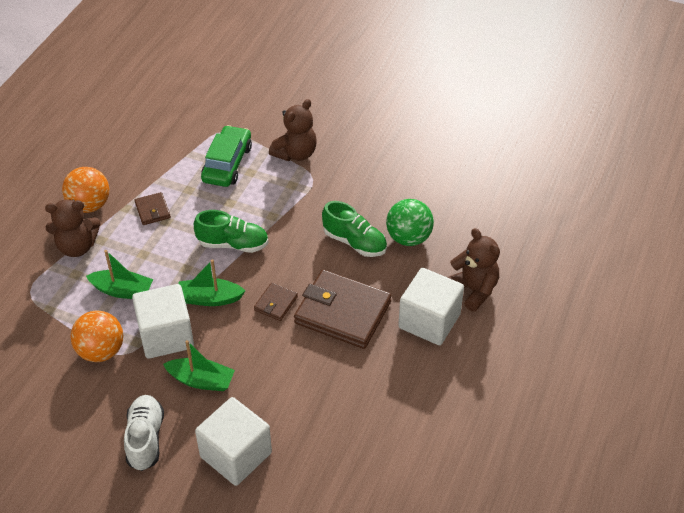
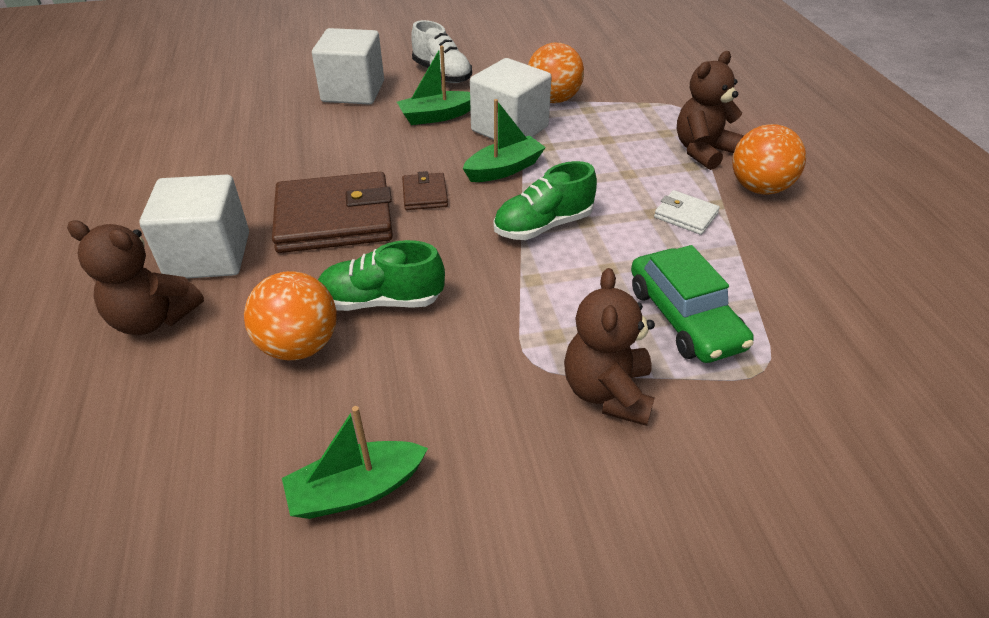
camera: 145 degrees right, 5 degrees down
green boat [86,250,153,299] -> green boat moved to [282,406,428,519]
brown wallet [134,192,171,225] -> white wallet [654,190,720,235]
green ball [386,199,434,246] -> orange ball [244,271,337,360]

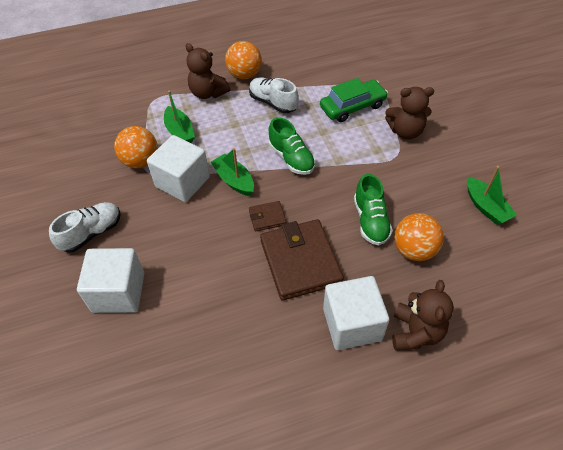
camera: 95 degrees left, 10 degrees up
green boat [397,45,471,125] -> green boat moved to [164,90,195,143]
white wallet [654,190,720,235] -> white shoe [249,77,299,113]

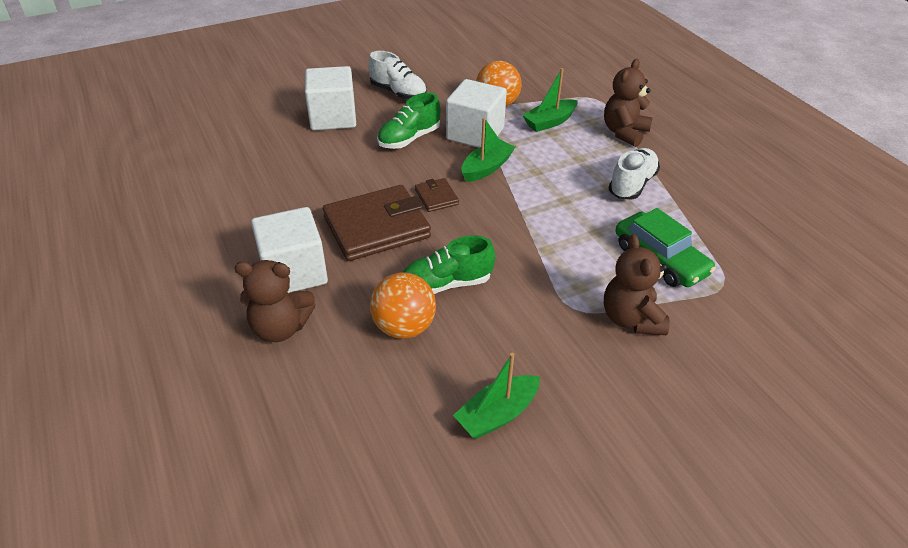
camera: 80 degrees right, 10 degrees down
orange ball [225,41,262,79] -> none
green shoe [269,117,315,175] -> green shoe moved to [377,92,440,149]

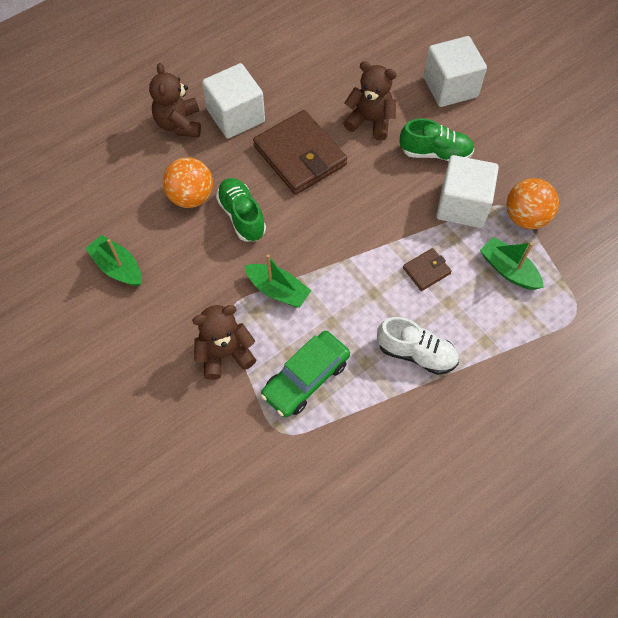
camera: 80 degrees right, 20 degrees up
white shoe [368,51,427,100] -> none
green shoe [377,92,440,149] -> green shoe turned 150 degrees clockwise [399,118,474,161]
brown wallet [415,178,459,212] -> brown wallet moved to [403,248,452,291]
green boat [462,117,515,182] -> green boat moved to [245,254,312,308]
brown teddy bear [604,59,652,147] -> brown teddy bear moved to [343,61,396,141]

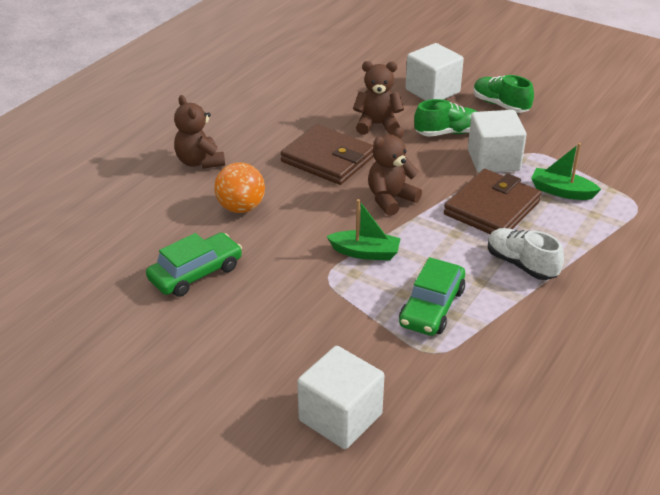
camera: 20 degrees left, 25 degrees down
green boat [85,235,141,286] -> green car [146,233,242,297]
brown teddy bear [192,305,256,380] -> brown teddy bear moved to [368,127,422,216]
white cube [202,63,265,138] -> white cube moved to [297,346,384,449]
green shoe [216,178,266,241] -> green shoe moved to [474,75,534,113]
white shoe [377,317,459,375] -> white shoe turned 135 degrees counterclockwise [488,228,564,280]
brown wallet [403,248,452,291] -> brown wallet [444,169,541,234], size x2.15
orange ball [506,178,559,229] -> none

